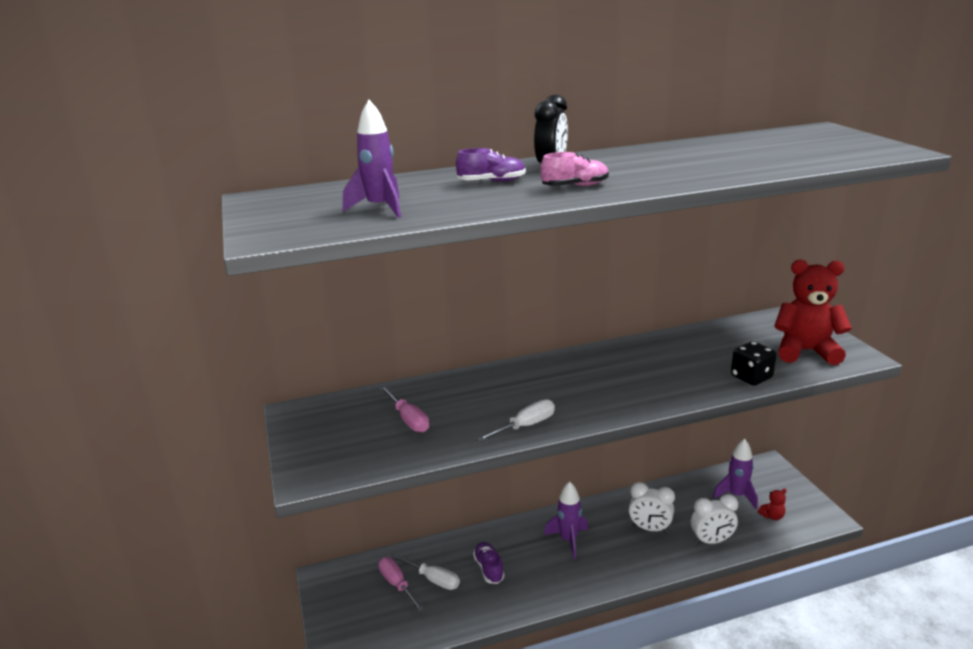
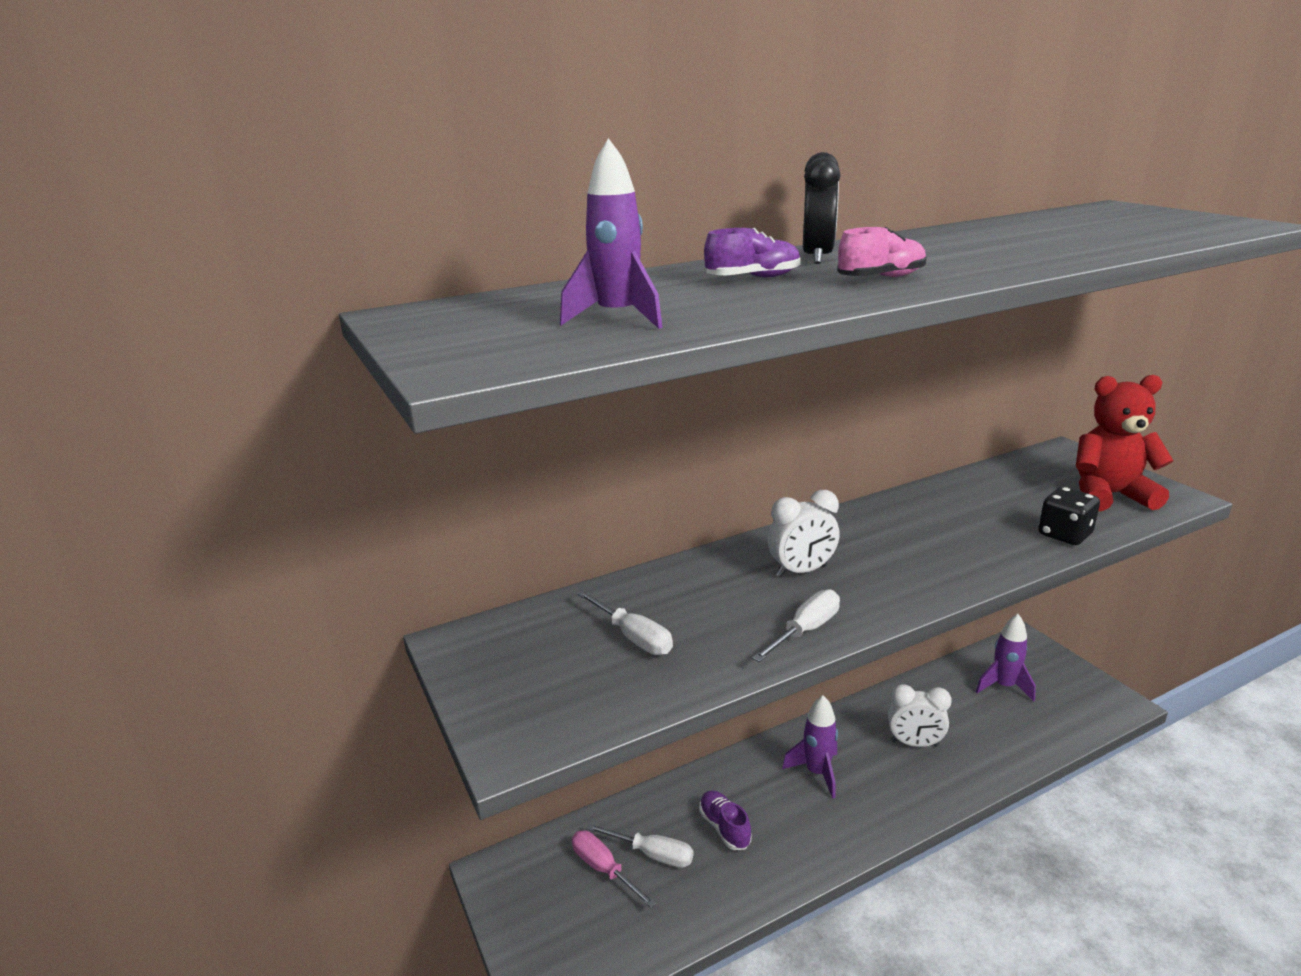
camera: 10 degrees left, 0 degrees up
pink screwdriver [380,386,429,432] -> white screwdriver [576,590,673,655]
white clock [691,494,738,544] -> white clock moved to [768,490,840,577]
red teddy bear [758,489,787,520] -> none

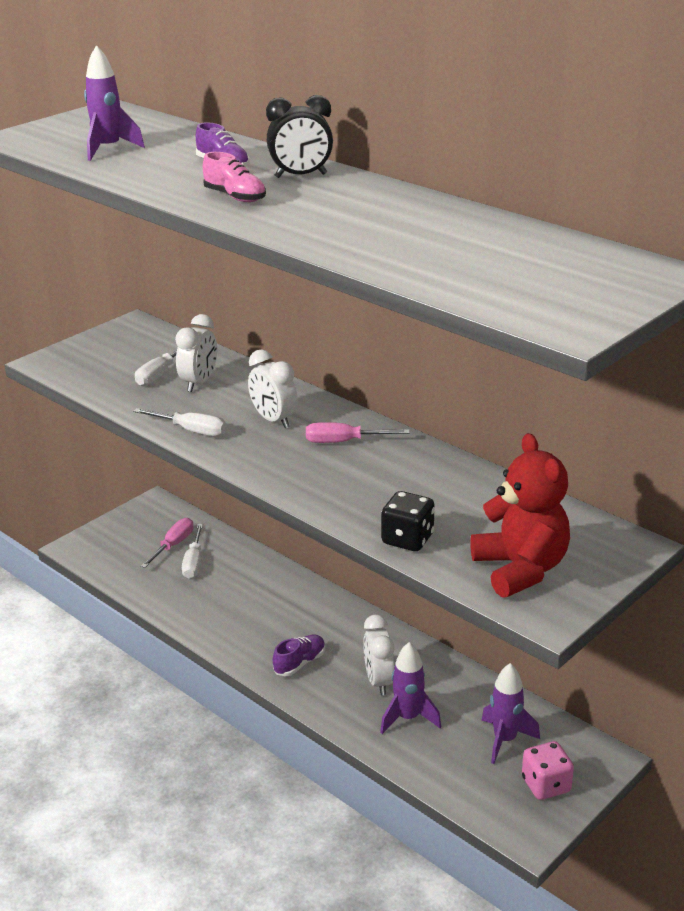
camera: 70 degrees right, 5 degrees up
purple shoe [699,790,752,850] -> purple shoe moved to [273,635,325,676]
purple rocket [782,695,838,799] -> purple rocket moved to [380,642,441,734]
none -> white clock [175,314,217,392]
none -> pink screwdriver [306,422,410,443]
none -> pink dice [522,741,574,800]

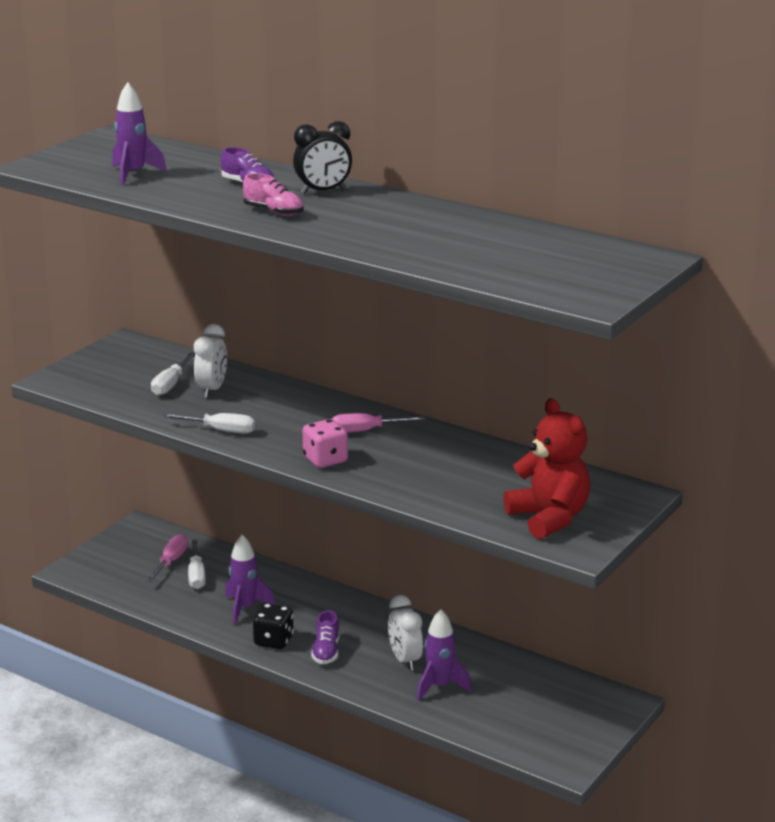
camera: 10 degrees left, 5 degrees down
white clock [248,349,298,428] -> none
purple shoe [273,635,325,676] -> purple shoe turned 150 degrees clockwise [311,610,339,664]
black dice [381,491,435,551] -> black dice moved to [253,603,294,649]
purple rocket [481,663,540,764] -> purple rocket moved to [225,535,275,625]
pink dice [522,741,574,800] -> pink dice moved to [302,419,348,468]

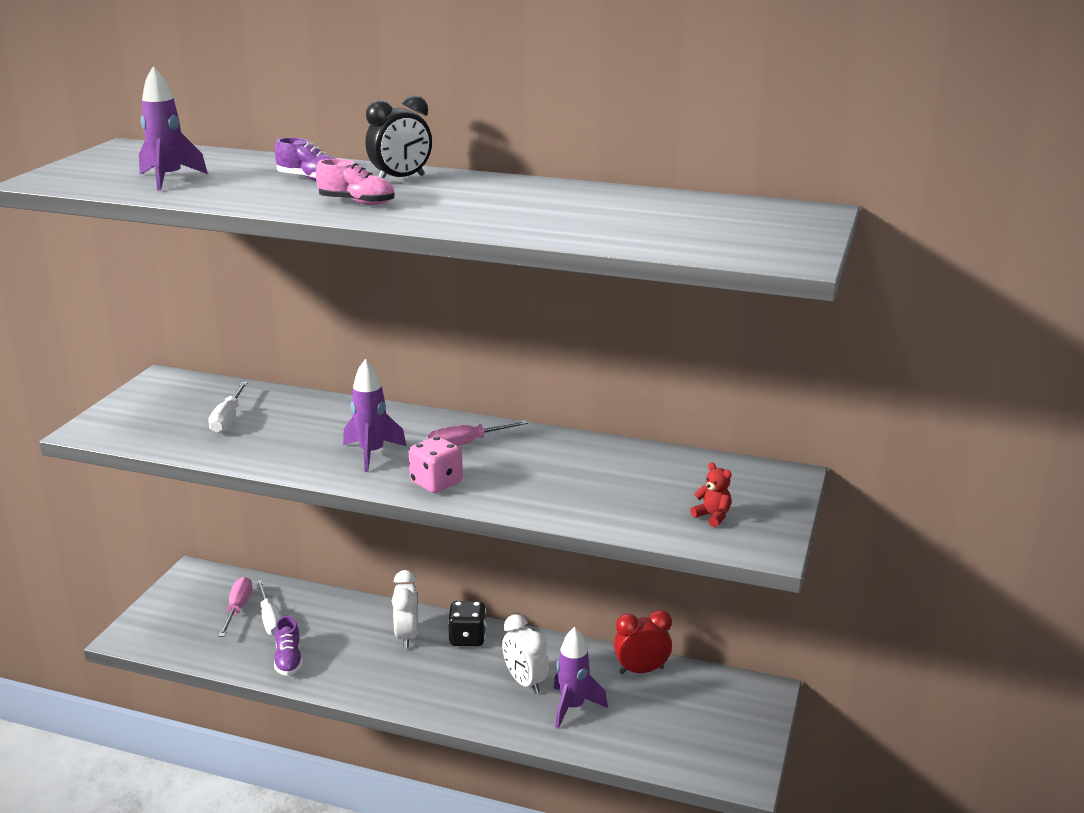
camera: 15 degrees left, 0 degrees up
white screwdriver [162,413,255,434] -> none
white clock [194,324,227,398] -> white clock moved to [392,570,418,648]
purple rocket [225,535,275,625] -> purple rocket moved to [343,359,407,472]
black dice [253,603,294,649] -> black dice moved to [448,601,486,646]
purple shoe [311,610,339,664] -> purple shoe moved to [274,616,303,676]
red teddy bear [503,398,591,539] -> red teddy bear [690,463,732,527], size x0.41
none -> red clock [614,610,672,674]

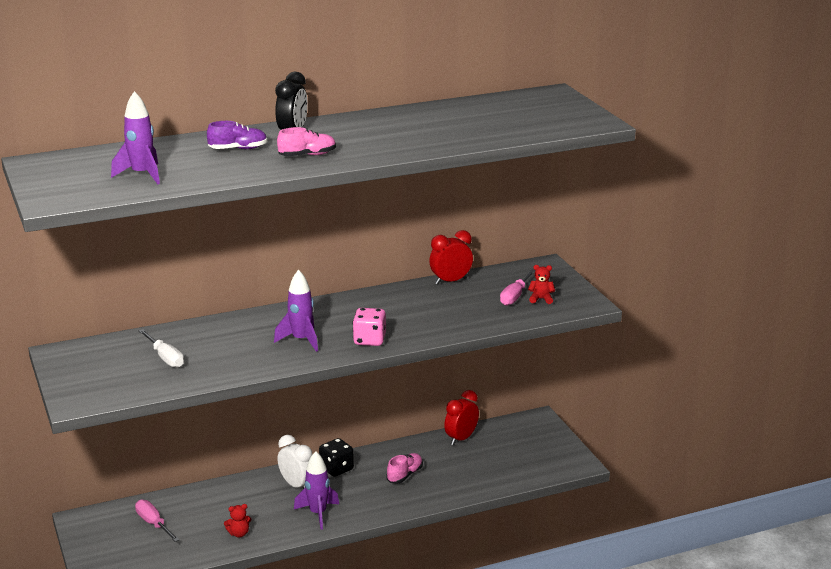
camera: 40 degrees left, 0 degrees up
white screwdriver [256,580,282,636] -> none
purple shoe [274,616,303,676] -> red teddy bear [224,504,251,537]
pink screwdriver [427,420,528,446] -> pink screwdriver moved to [500,269,536,306]
white clock [502,614,549,694] -> pink shoe [387,453,423,484]
purple rocket [554,627,608,729] -> purple rocket moved to [294,451,339,530]
none -> red clock [429,230,473,285]

